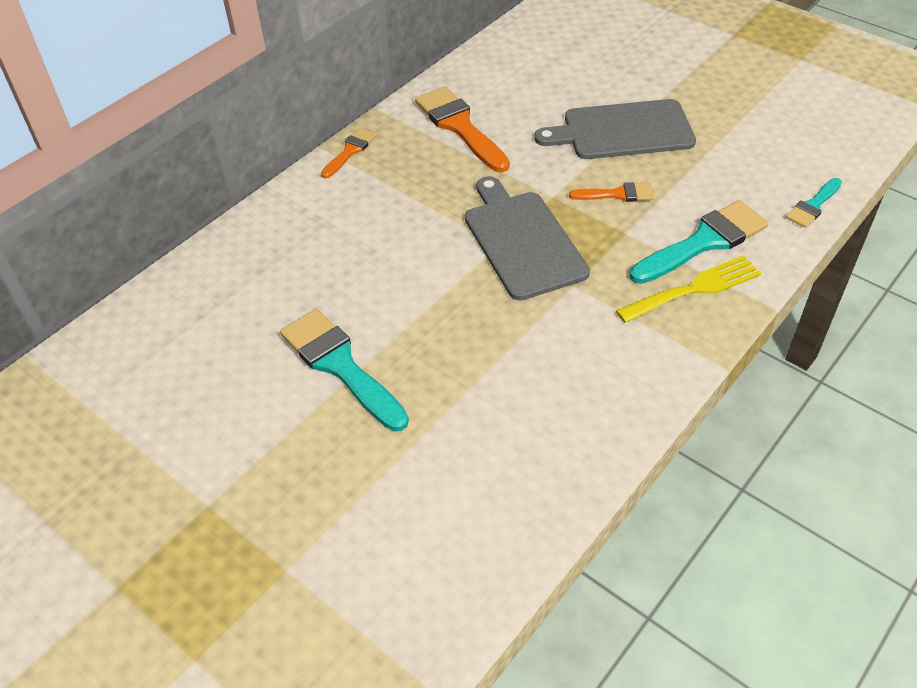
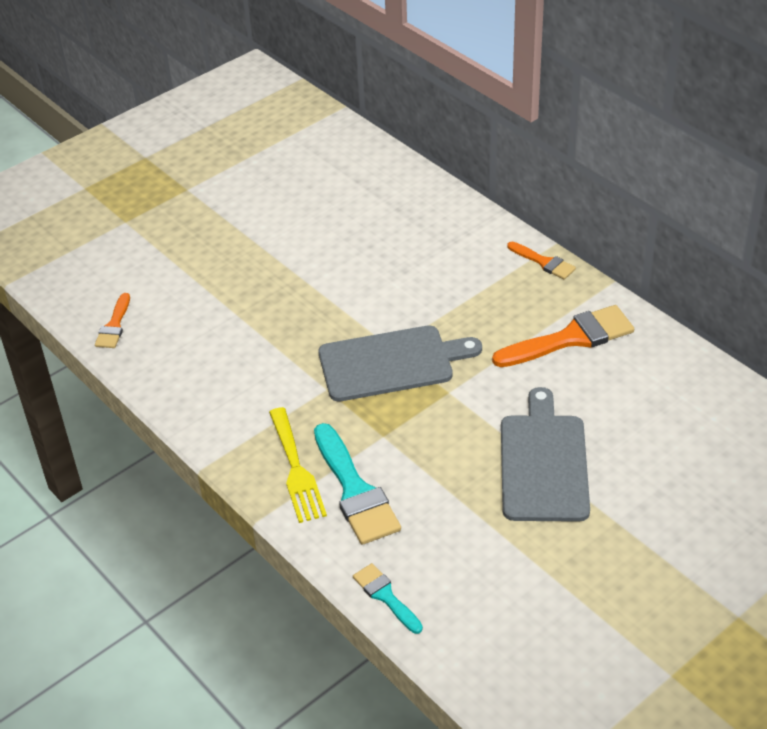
camera: 100 degrees right, 5 degrees down
turquoise brush [280,309,409,432] -> none
orange brush [569,182,654,202] -> orange brush moved to [95,293,130,348]

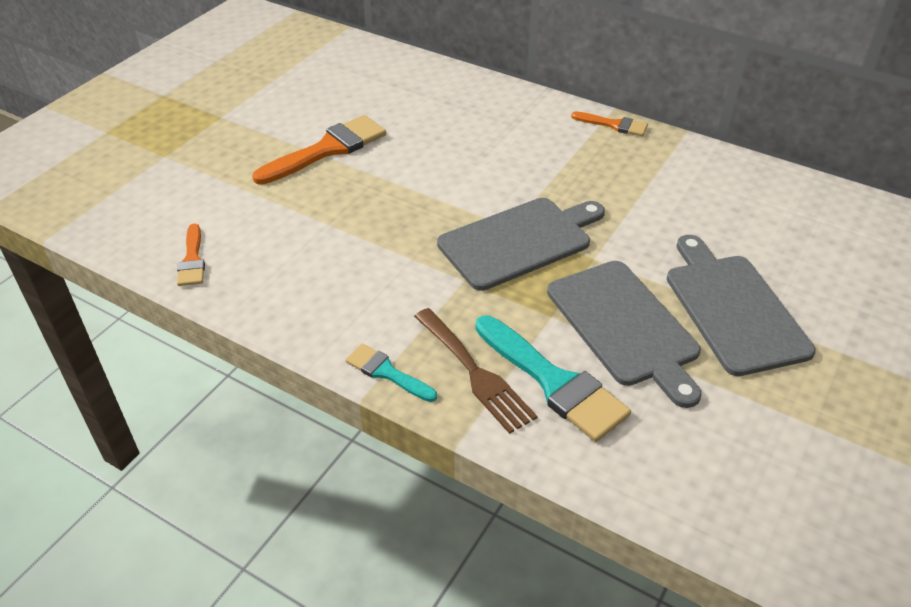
camera: 20 degrees left, 0 degrees up
yellow fork [269,407,327,523] -> brown fork [414,308,537,434]
turquoise brush [353,563,423,634] -> turquoise brush moved to [346,344,437,402]
orange brush [492,305,634,367] -> orange brush moved to [252,115,386,185]
none -> grey cutting board [547,261,702,408]

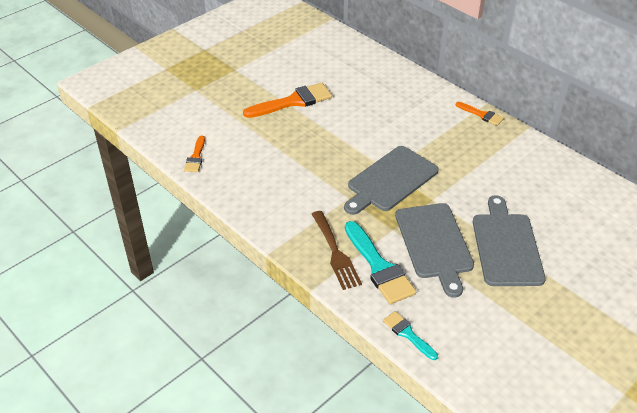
camera: 15 degrees right, 0 degrees up
turquoise brush [346,344,437,402] -> turquoise brush moved to [383,311,438,360]
grey cutting board [437,198,605,291] -> grey cutting board turned 150 degrees clockwise [344,146,439,215]

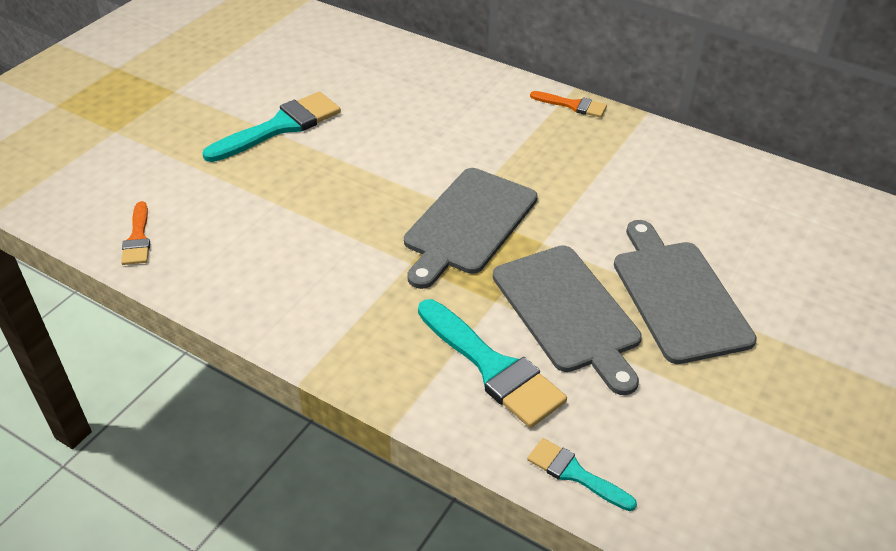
camera: 15 degrees left, 0 degrees up
orange brush [243,83,332,118] -> turquoise brush [202,92,341,162]
brown fork [312,211,362,290] -> none

